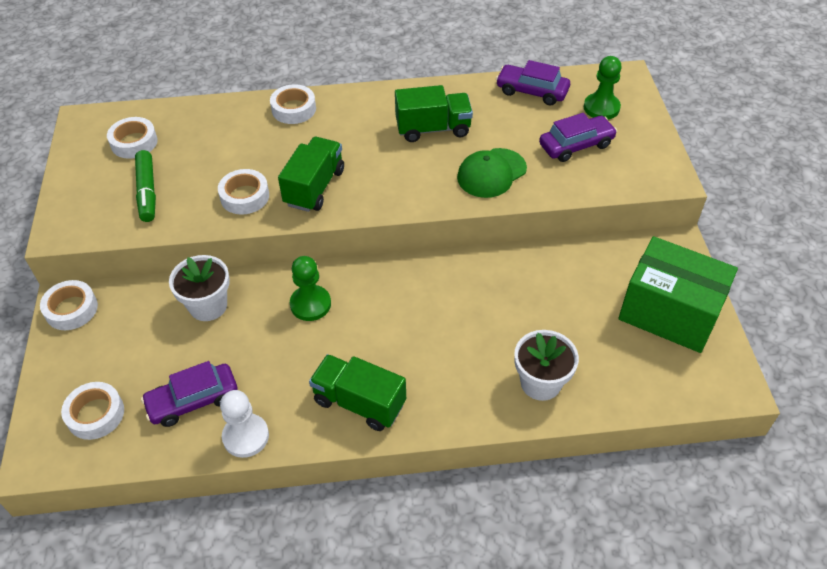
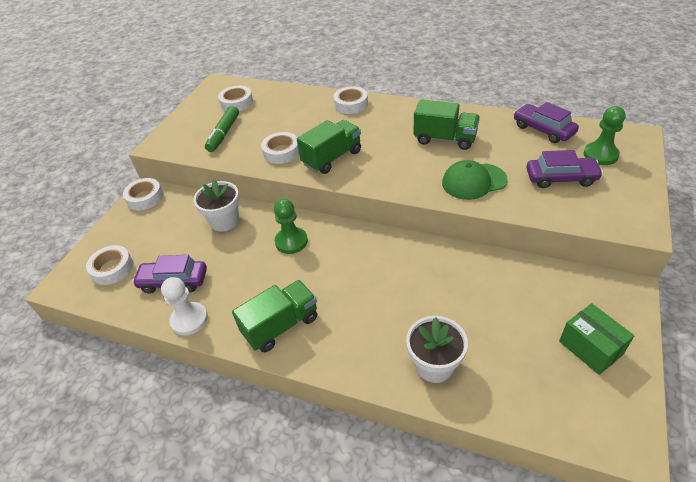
camera: 30 degrees right, 5 degrees down
green truck [309,354,406,431] -> green truck turned 90 degrees clockwise [232,280,317,352]
green box [618,236,738,353] -> green box [559,303,635,375], size x0.57

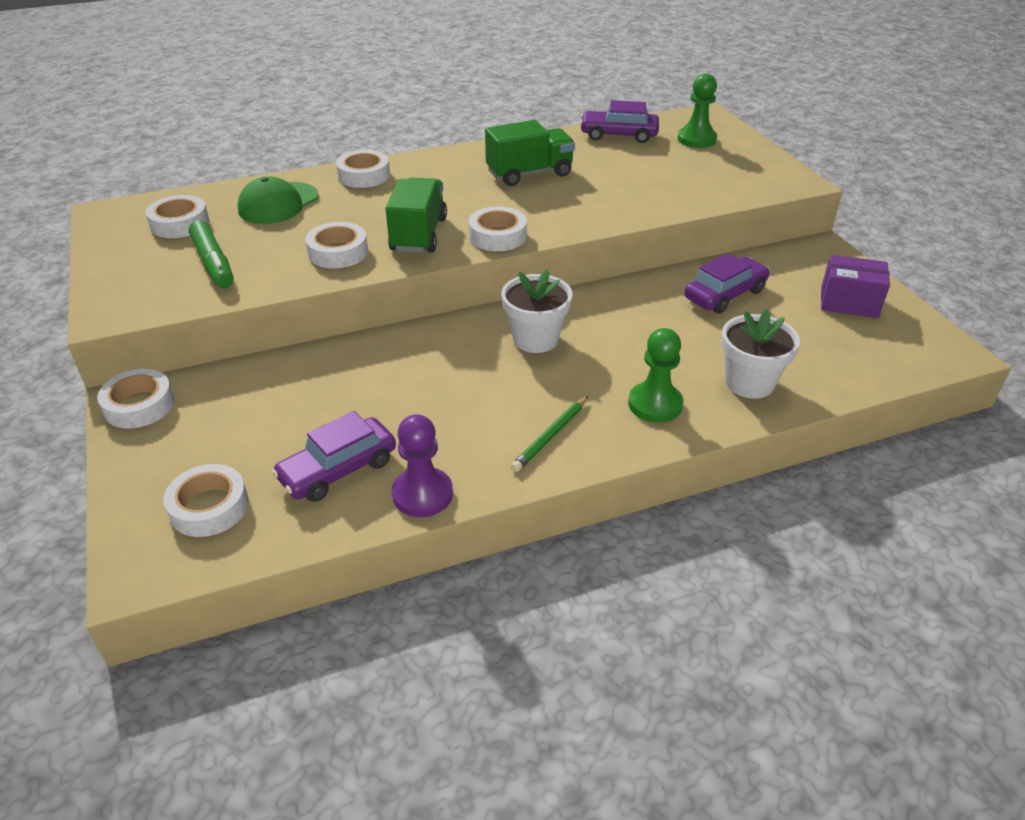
camera: 45 degrees left, 5 degrees down
white pawn [161,277,208,336] -> purple pawn [392,414,453,517]
white flower pot [193,179,239,232] -> white flower pot moved to [501,269,573,353]
green truck [232,280,317,352] -> green pencil [511,396,588,472]
green pawn [274,199,308,254] -> green pawn moved to [628,328,683,423]
green cap [442,160,508,200] -> green cap moved to [237,176,319,224]
purple car [526,150,603,188] -> purple car moved to [684,253,770,314]
green box [559,303,635,375] -> purple box [821,255,890,318]
none -> white tape [469,206,527,251]

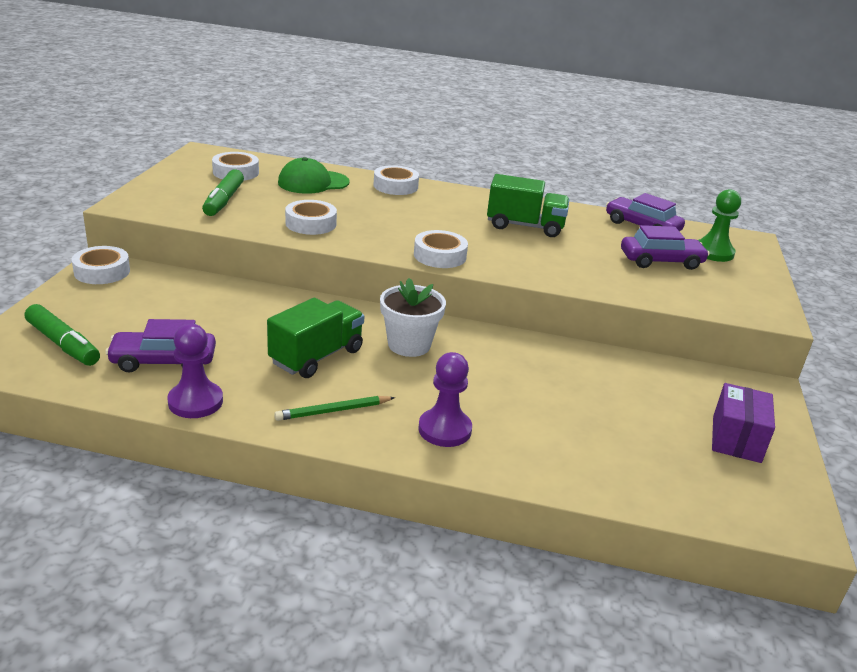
camera: 30 degrees right, 10 degrees down
white tape [163,464,249,537] -> green marker [25,304,100,366]
green truck [386,178,447,253] -> green truck moved to [267,298,364,378]
green pawn [628,328,683,423] -> purple pawn [418,352,472,447]
purple car [684,253,770,314] -> purple car moved to [621,225,710,270]
white flower pot [721,309,800,399] -> none
purple box [821,255,890,318] -> purple box turned 60 degrees clockwise [712,383,775,463]

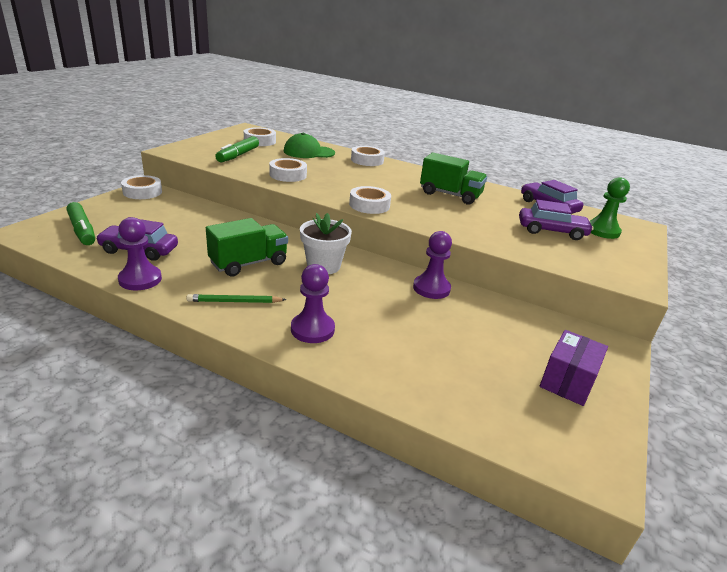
camera: 15 degrees right, 0 degrees up
none -> purple pawn [413,231,452,299]

